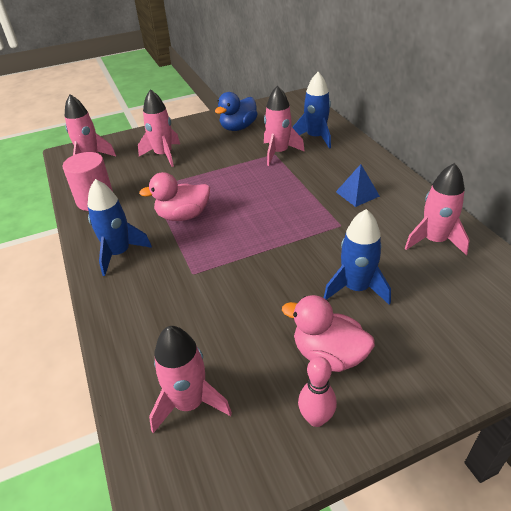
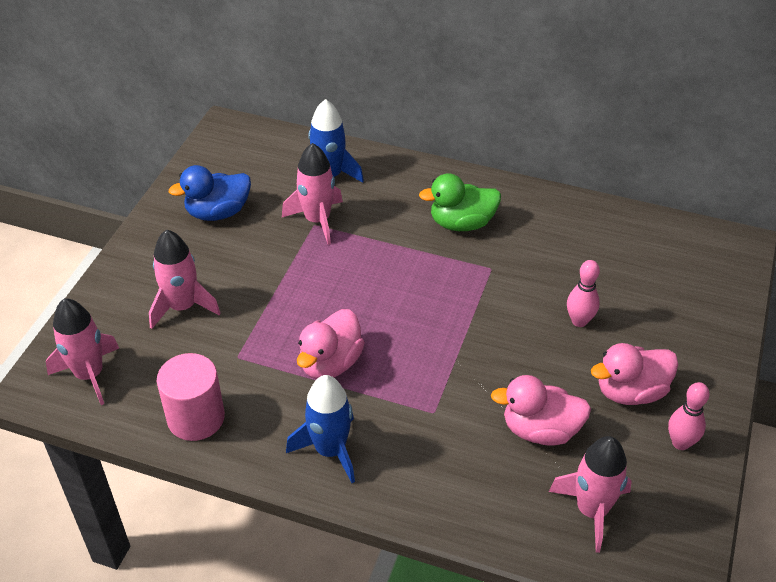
camera: 50 degrees left, 5 degrees up
blue duck [215,92,258,131] -> blue duck turned 75 degrees clockwise [169,165,251,221]
blue rocket [324,209,391,305] -> pink bowling pin [567,260,600,327]
blue pyramid [336,164,380,207] -> green duck [419,173,501,231]
pink rocket [404,163,470,255] -> none
none -> pink duck [491,375,591,446]

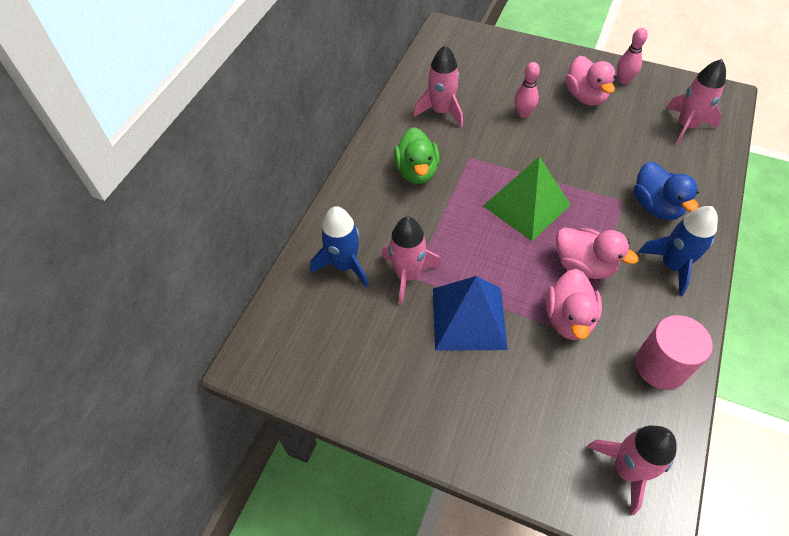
camera: 85 degrees left, 10 degrees up
pink rocket [149,230,221,329] -> pink rocket moved to [413,45,463,127]
blue duck [169,165,251,221] -> blue duck moved to [634,162,699,220]
pink duck [491,375,591,446] -> pink duck moved to [546,269,602,340]
none -> blue pyramid [433,276,508,351]
none -> green pyramid [483,156,571,241]

